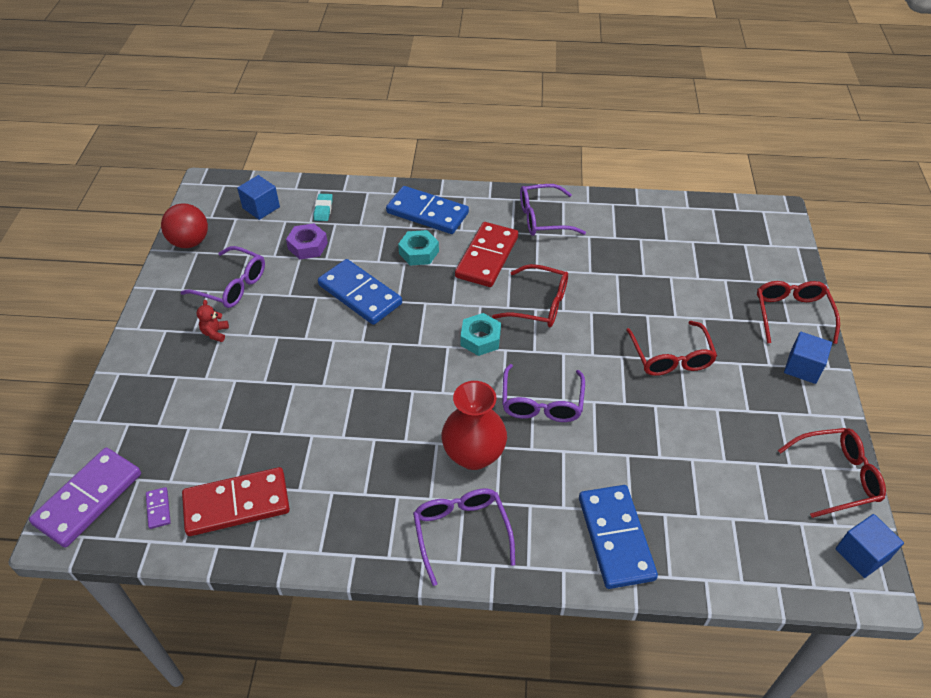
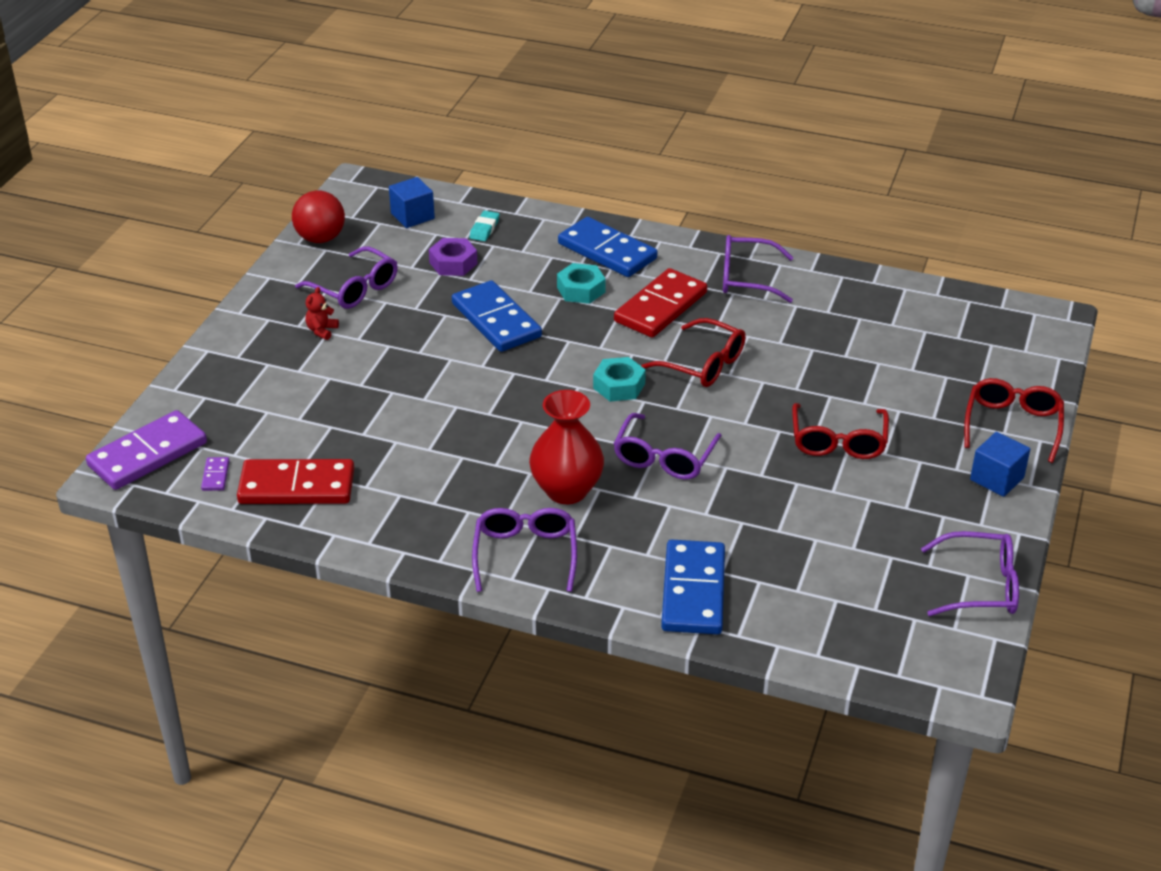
camera: 15 degrees right, 10 degrees down
red glasses [778,428,886,518] -> purple glasses [921,531,1019,616]
blue cube [836,514,904,578] -> none

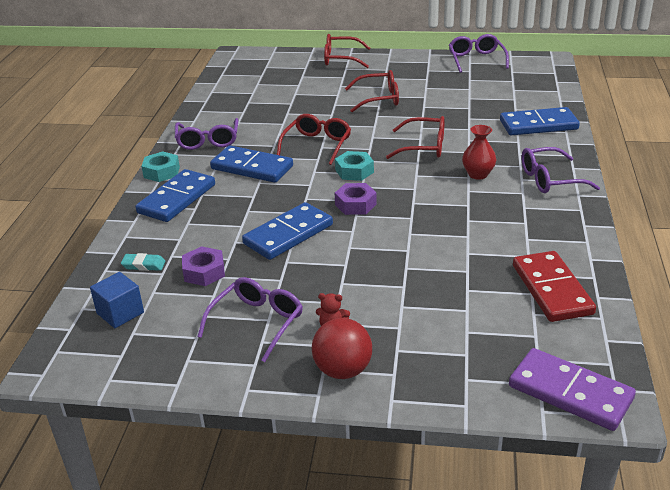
camera: 100 degrees left, 5 degrees down
purple domino [201,457,229,491] -> none
red ball [292,191,345,243] -> red ball moved to [312,318,372,379]
red vase [529,390,604,504] -> red vase [462,125,496,180], size x0.65
turquoise nut [557,263,606,304] -> turquoise nut moved to [142,151,180,182]
red domino [614,268,707,338] -> blue domino [210,145,293,183]
purple glasses [614,413,722,480] -> red glasses [386,116,445,159]
blue cube [970,432,1030,497] -> none
none -> purple nut [335,183,377,215]

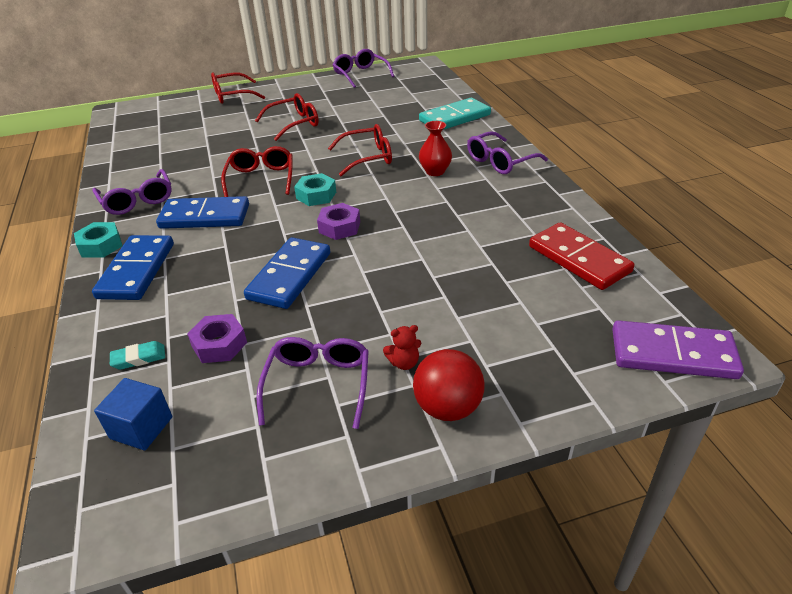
camera: 25 degrees left, 5 degrees up
blue domino [500,107,580,135] -> turquoise domino [419,98,491,130]

